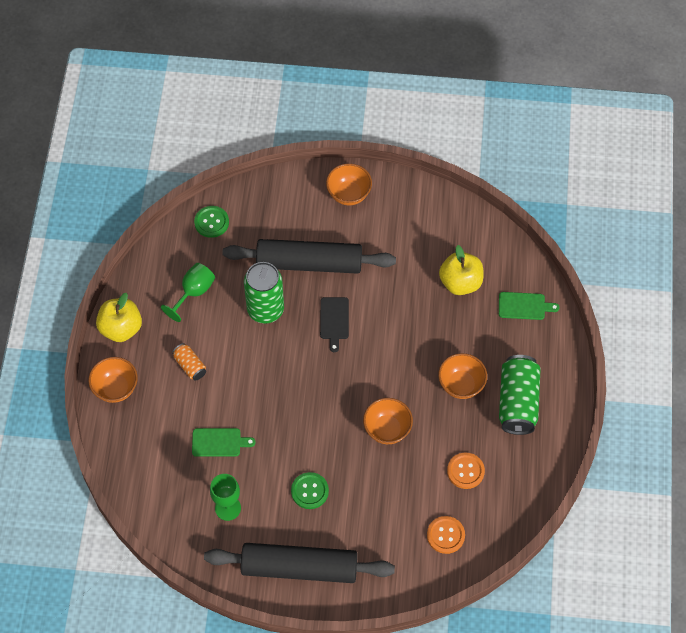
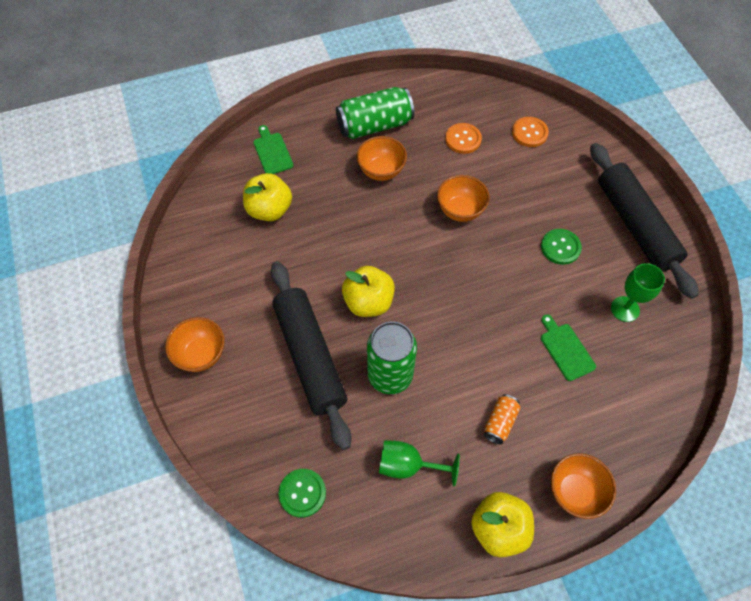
camera: 115 degrees left, 0 degrees up
black cutting board [320,297,349,352] -> yellow apple [342,266,395,317]

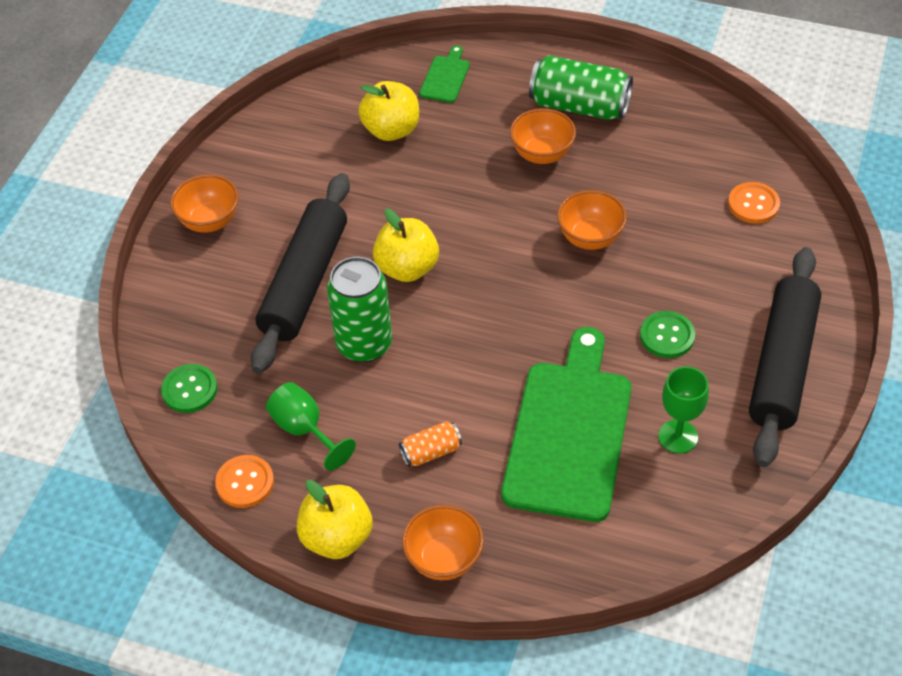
camera: 40 degrees right, 10 degrees down
orange button [445,123,482,154] -> orange button moved to [215,455,274,508]
green cutting board [541,314,596,381] -> green cutting board [501,327,632,522], size x2.34

